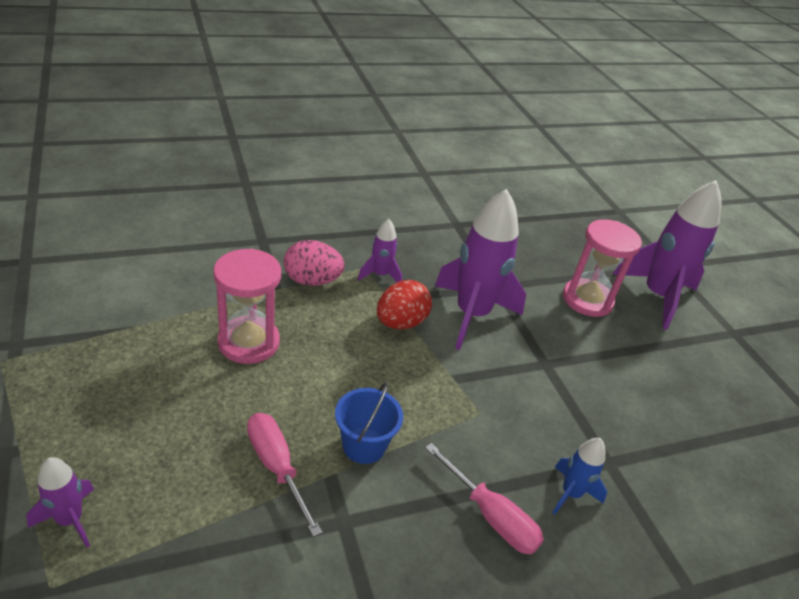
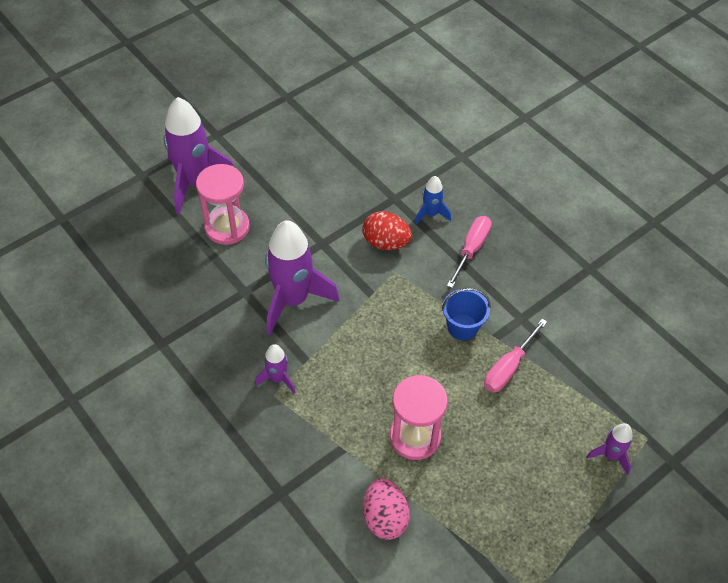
camera: 105 degrees left, 15 degrees up
pink egg [284,240,345,286] -> pink egg moved to [363,478,410,540]
red egg [377,280,432,329] -> red egg moved to [363,211,412,250]

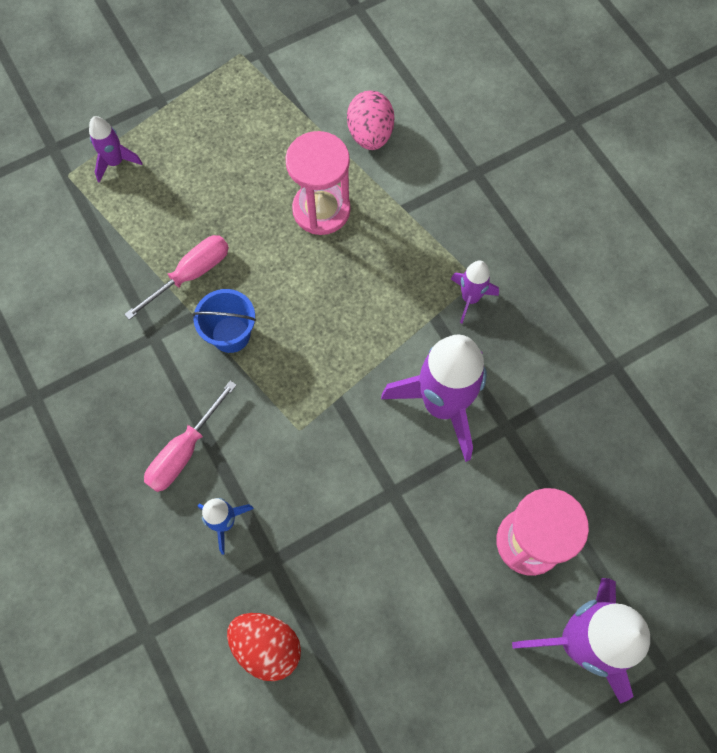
camera: 170 degrees left, 15 degrees up
red egg [363,211,412,250] -> red egg moved to [227,613,301,681]

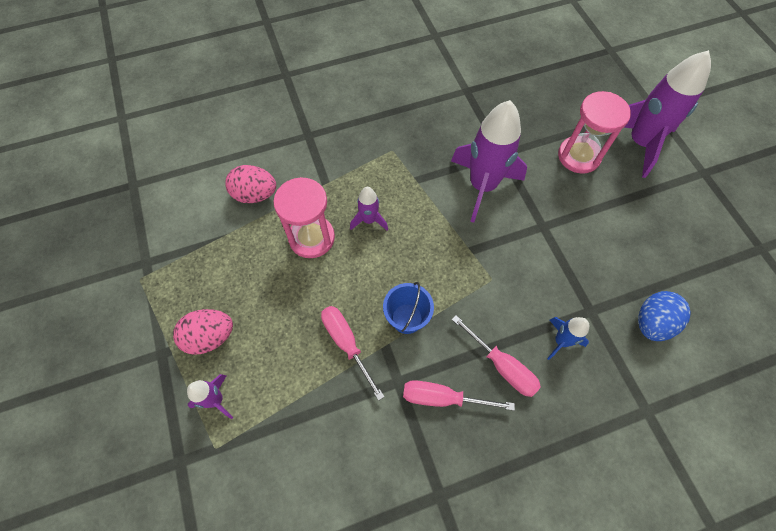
camera: 80 degrees left, 5 degrees down
red egg [227,613,301,681] -> blue egg [638,291,690,341]
purple rocket [451,260,499,324] -> purple rocket moved to [350,187,388,231]
none -> pink egg [173,309,233,355]
none -> pink screwdriver [403,380,515,411]

